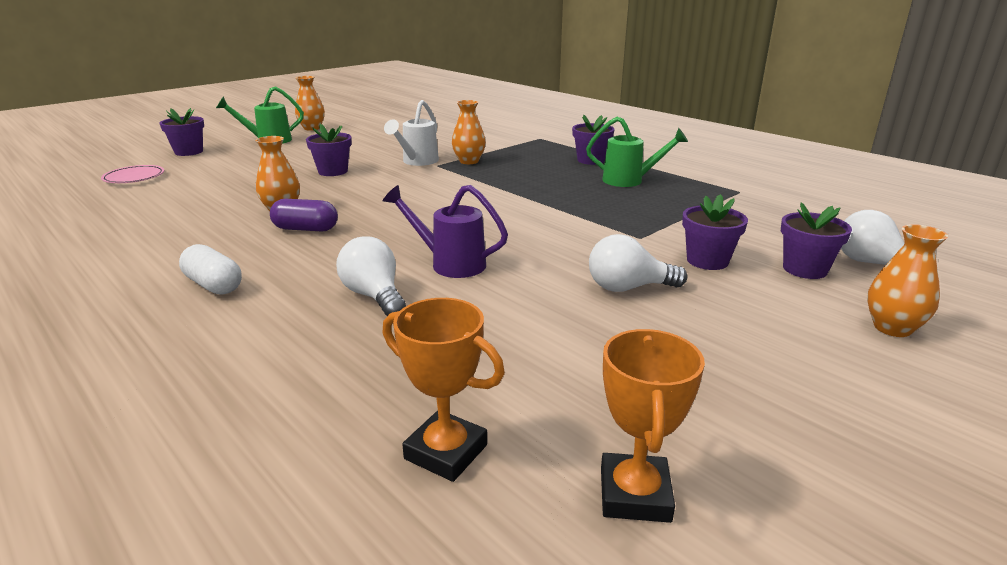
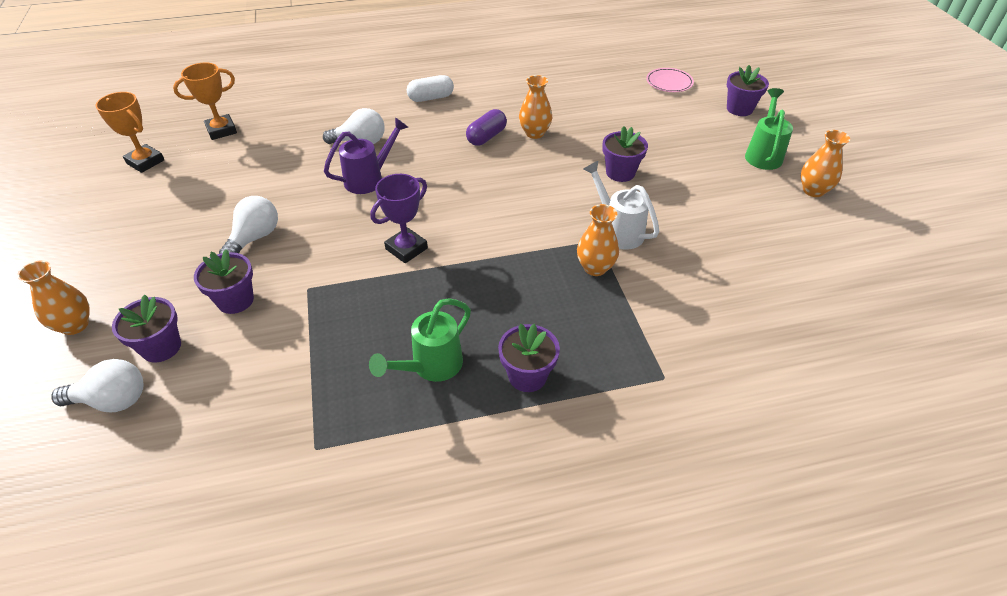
camera: 120 degrees right, 20 degrees up
none -> purple trophy [370,174,428,263]

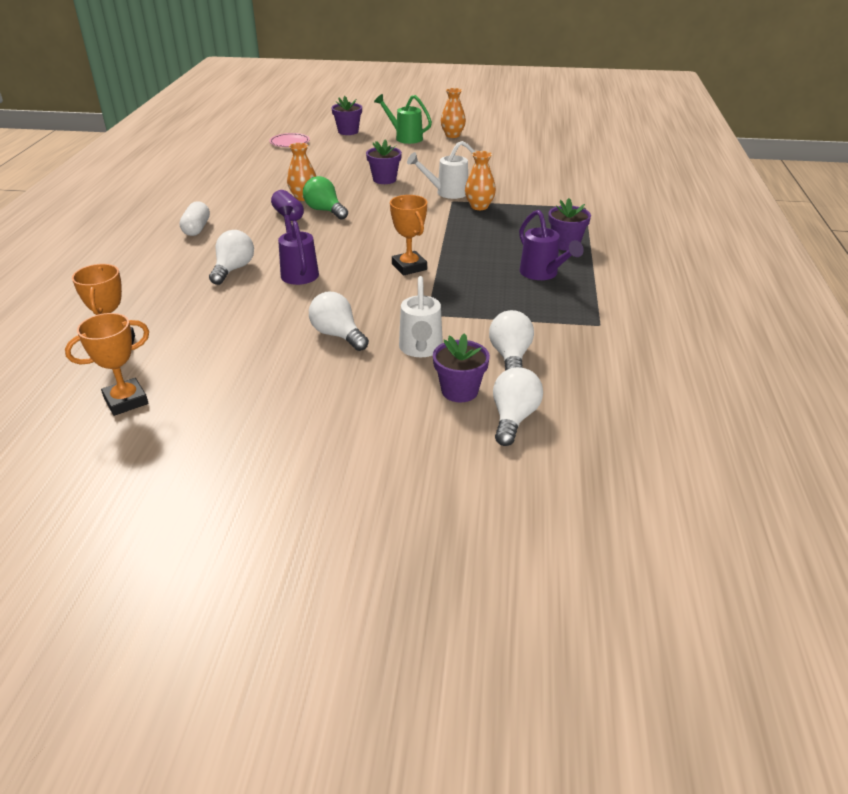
camera: 70 degrees left, 10 degrees down
orange vase [17,261,90,335] -> none
purple flower pot [194,249,254,314] -> white watering can [399,276,443,357]
green watering can [369,298,471,382] -> purple watering can [519,210,584,280]
purple trophy [370,174,428,263] -> orange trophy [390,195,427,276]
none -> green light bulb [303,176,348,220]
none -> white light bulb [489,310,534,371]

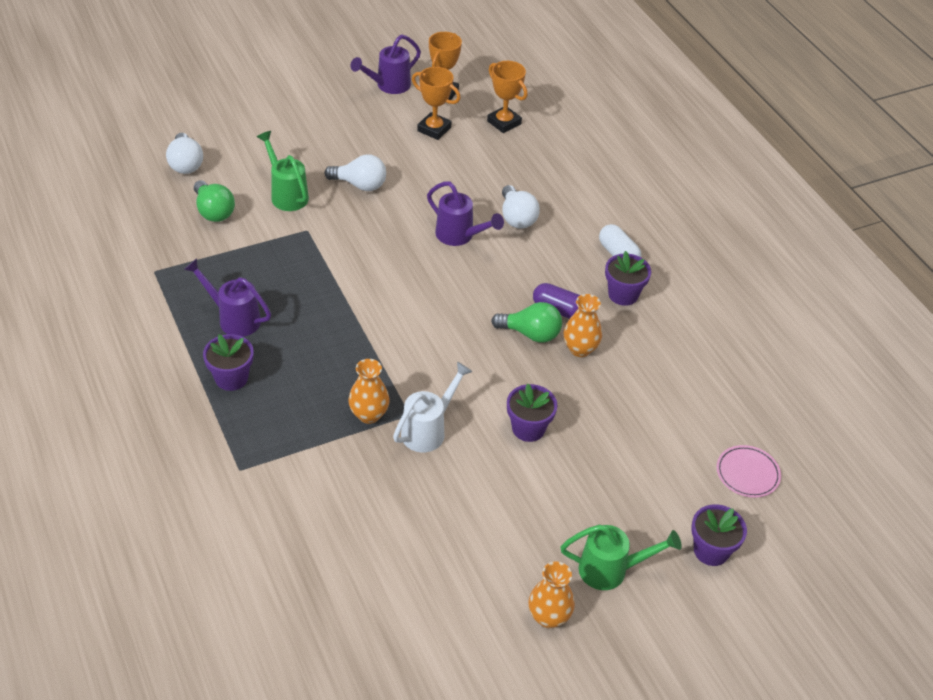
camera: 145 degrees right, 10 degrees up
orange trophy [390,195,427,276] -> orange trophy moved to [412,67,461,140]
white watering can [399,276,443,357] -> green watering can [257,131,309,211]
purple flower pot [433,333,490,402] -> purple flower pot moved to [605,251,651,306]
white light bulb [489,310,534,371] -> green light bulb [194,180,235,222]
none -> purple watering can [350,34,421,94]

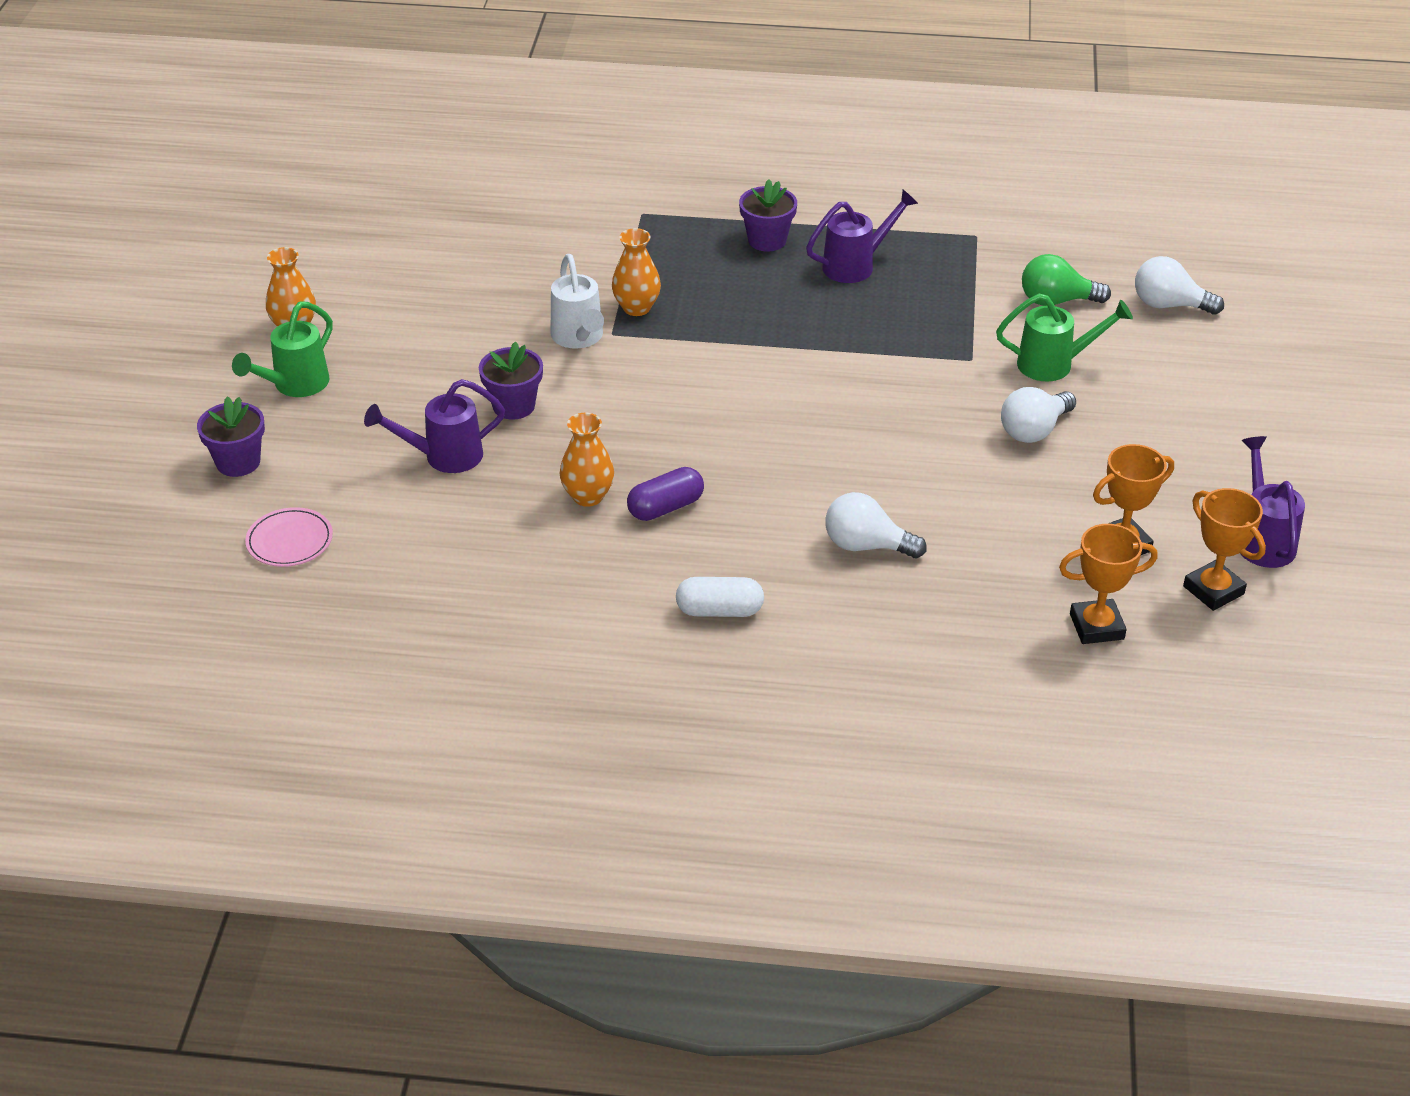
camera: 125 degrees right, 5 degrees down
purple watering can [427,181,504,246] -> purple watering can moved to [364,379,505,473]
green light bulb [491,302,562,342] -> none
purple flower pot [605,251,651,306] -> none

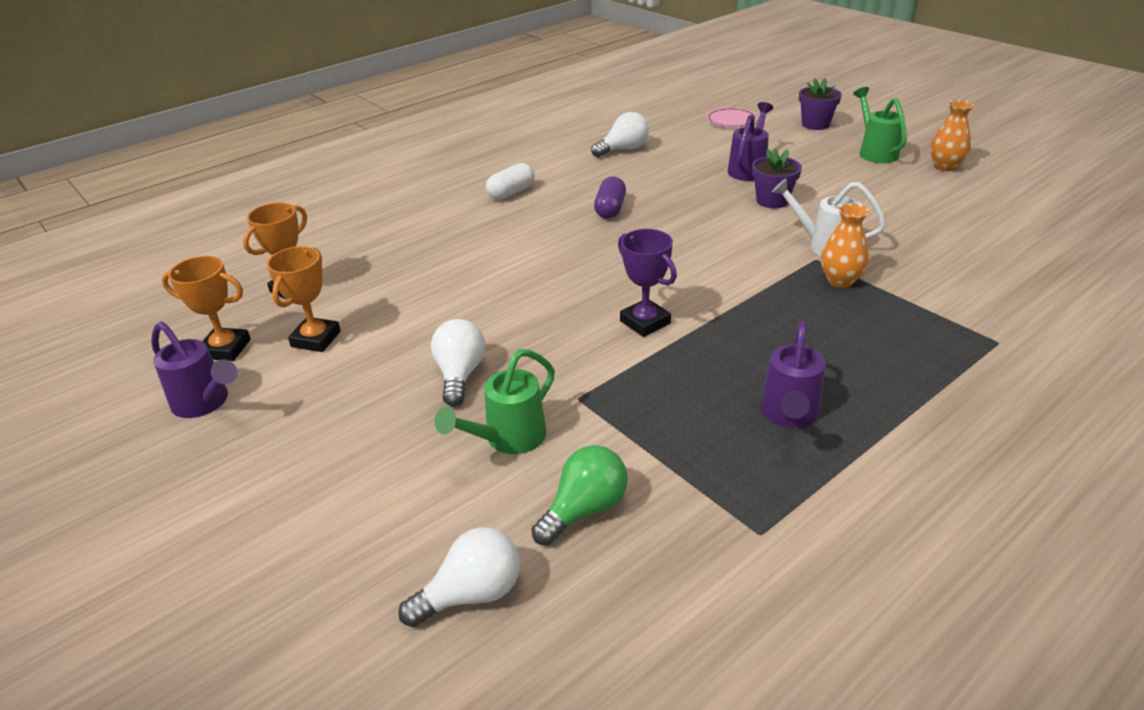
camera: 135 degrees right, 5 degrees down
orange vase [560,413,614,507] -> none
purple flower pot [739,179,797,251] -> none
white light bulb [825,492,927,558] -> white light bulb moved to [591,112,649,157]
none -> purple trophy [618,229,677,337]

